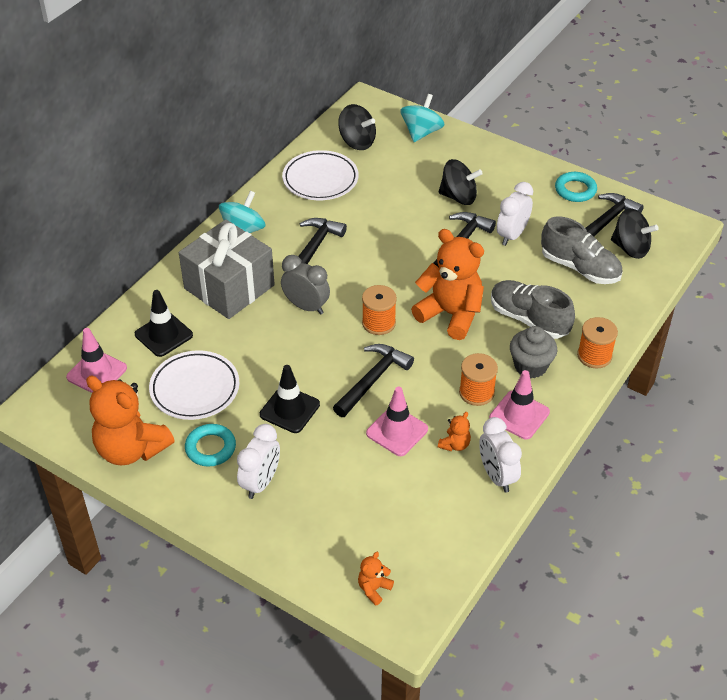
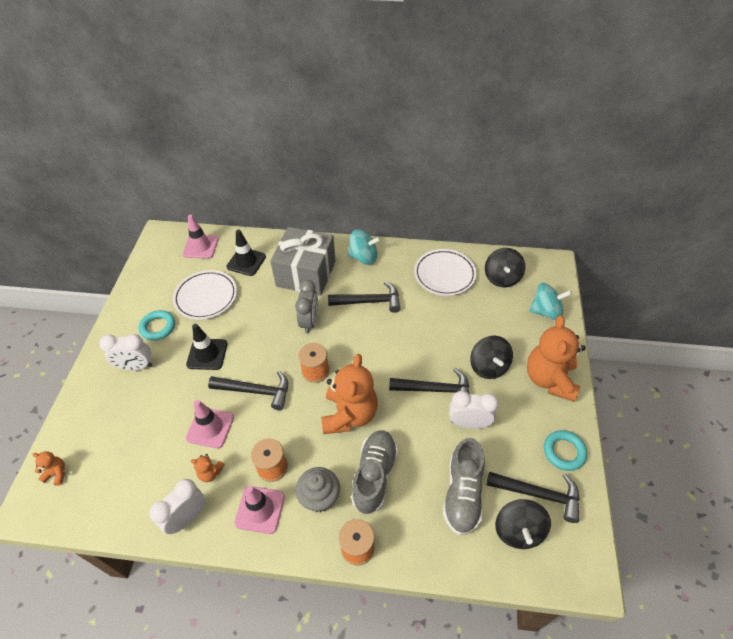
camera: 65 degrees right, 5 degrees up
orange teddy bear [86,376,174,466] -> orange teddy bear moved to [527,315,586,402]

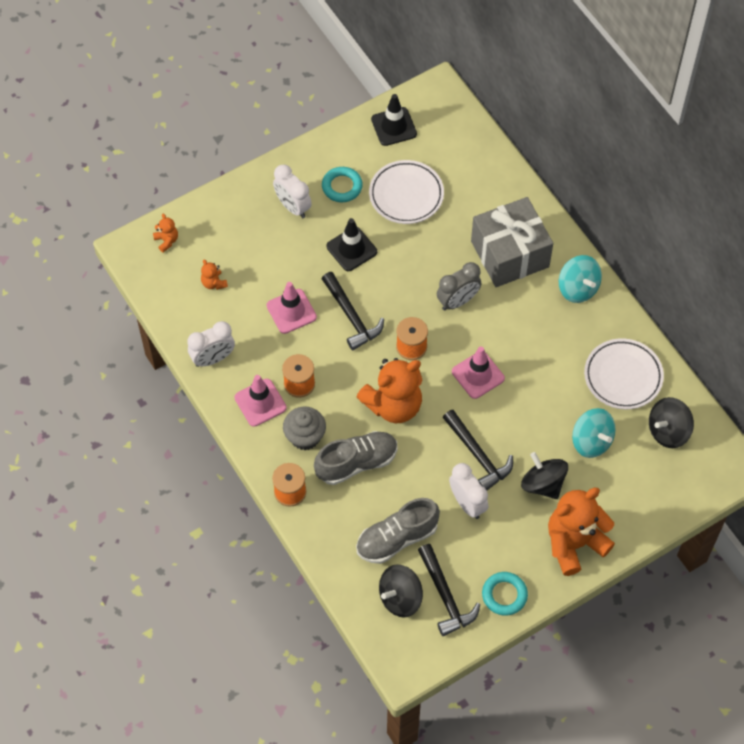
camera: 50 degrees right, 10 degrees up
white clock [149,479,205,534] -> white clock turned 150 degrees clockwise [187,321,235,367]
pink traffic cone [183,215,219,259] -> pink traffic cone moved to [452,347,505,399]
orange teddy bear [191,454,225,482] -> orange teddy bear moved to [201,260,228,290]
black traffic cone [226,230,266,276] -> black traffic cone moved to [371,94,417,146]
black hammer [328,281,401,313] -> none
black spinning top [470,335,513,379] -> black spinning top turned 105 degrees clockwise [521,452,568,499]
turquoise spinning top [529,283,572,320] -> turquoise spinning top moved to [572,408,616,458]

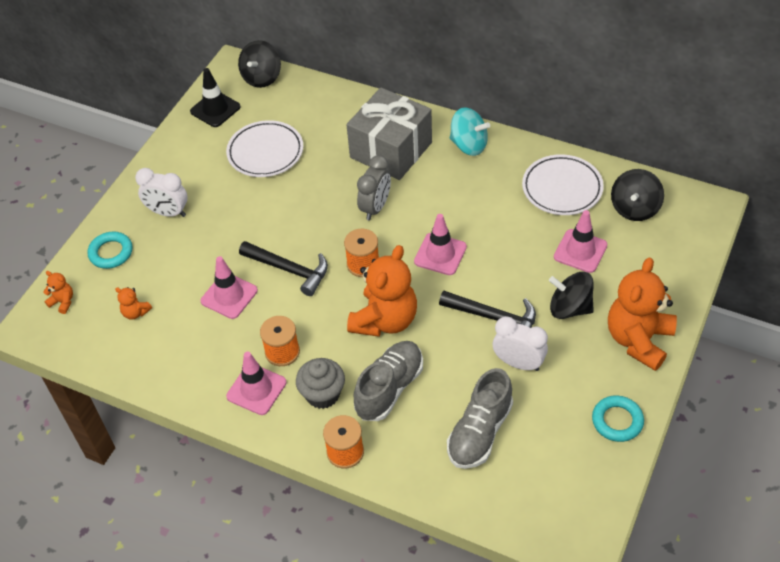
camera: 30 degrees left, 10 degrees down
white clock [187,321,235,367] -> none
turquoise ring [322,167,363,202] -> turquoise ring moved to [88,232,132,269]
black traffic cone [326,218,377,271] -> none
black spinning top [379,564,423,617] -> black spinning top moved to [238,40,281,88]
black hammer [418,544,480,636] -> none
turquoise spinning top [572,408,616,458] -> pink traffic cone [554,210,607,273]

